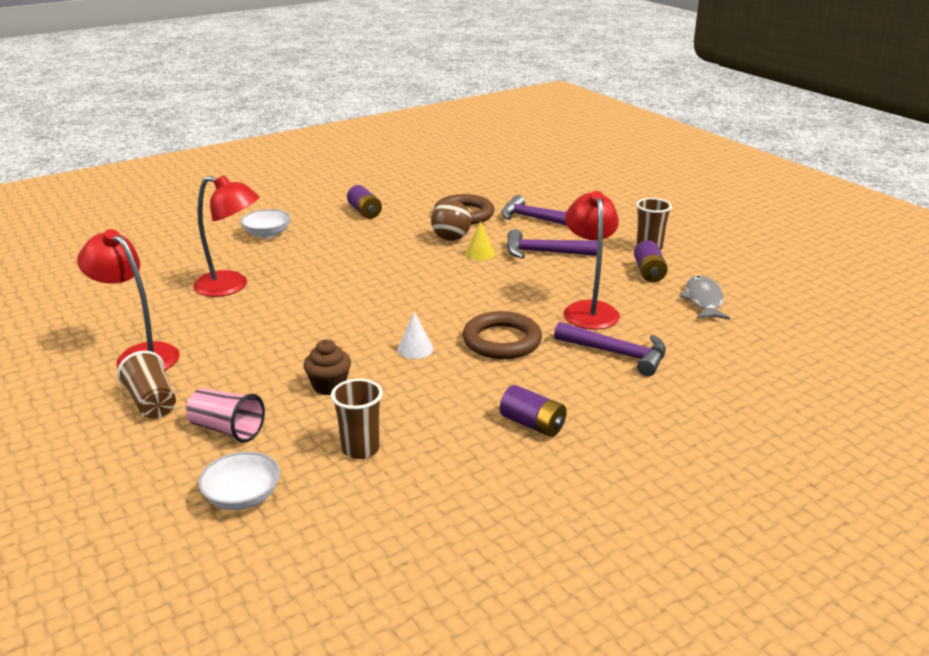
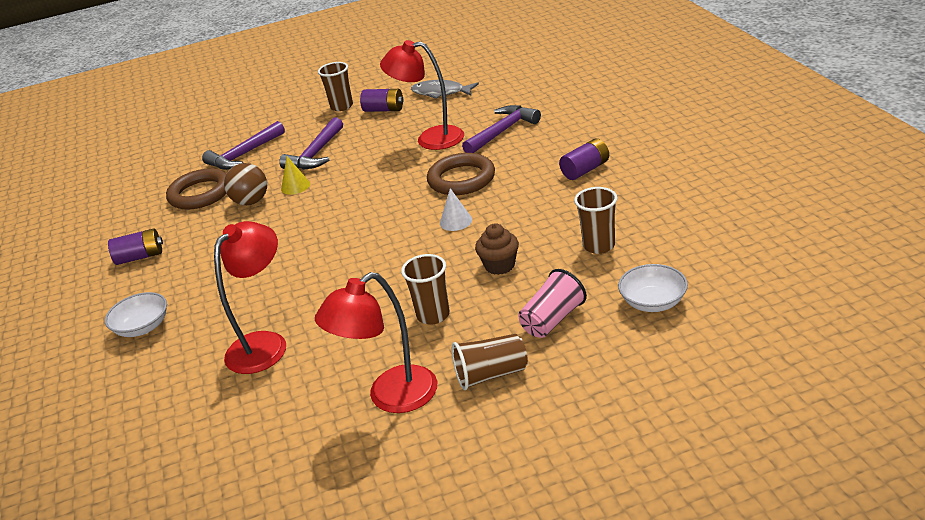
camera: 70 degrees left, 5 degrees up
none -> brown cup [401,254,450,325]

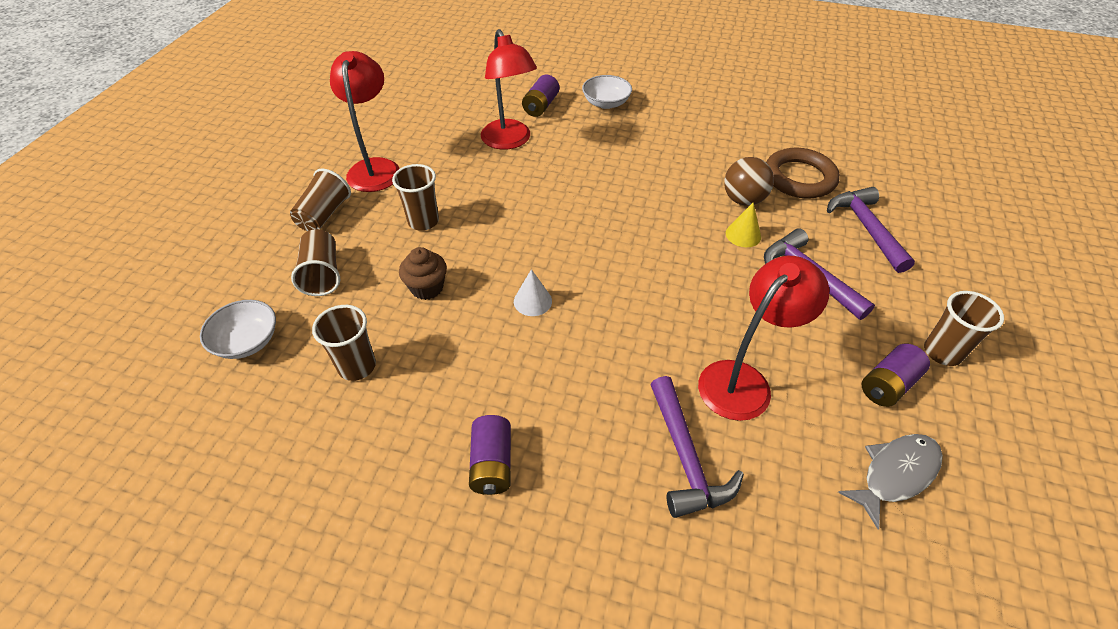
camera: 120 degrees right, 15 degrees up
purple battery [108,228,163,265] -> purple battery moved to [522,75,559,117]
brown ring [427,153,495,195] -> none
pink cup [518,269,587,338] -> brown cup [291,229,340,296]

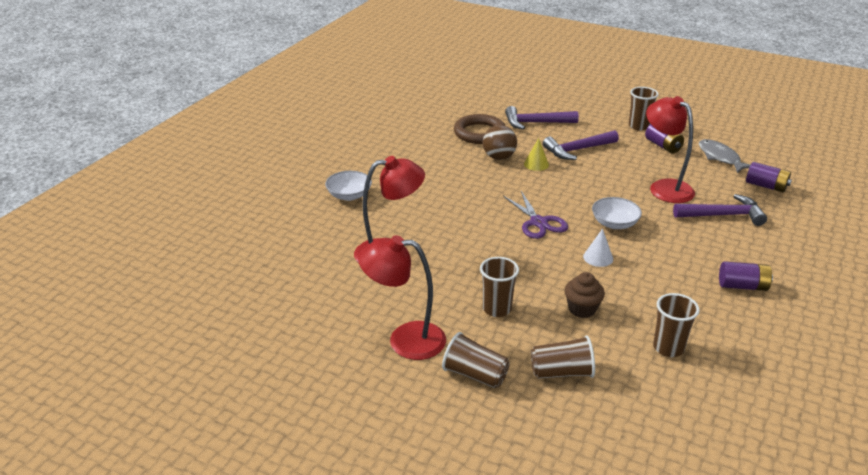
camera: 80 degrees left, 15 degrees down
white bowl [200,300,276,359] -> white bowl moved to [592,197,642,229]
purple battery [522,75,559,117] -> purple battery moved to [746,162,792,193]
none -> purple scissors [503,191,568,239]

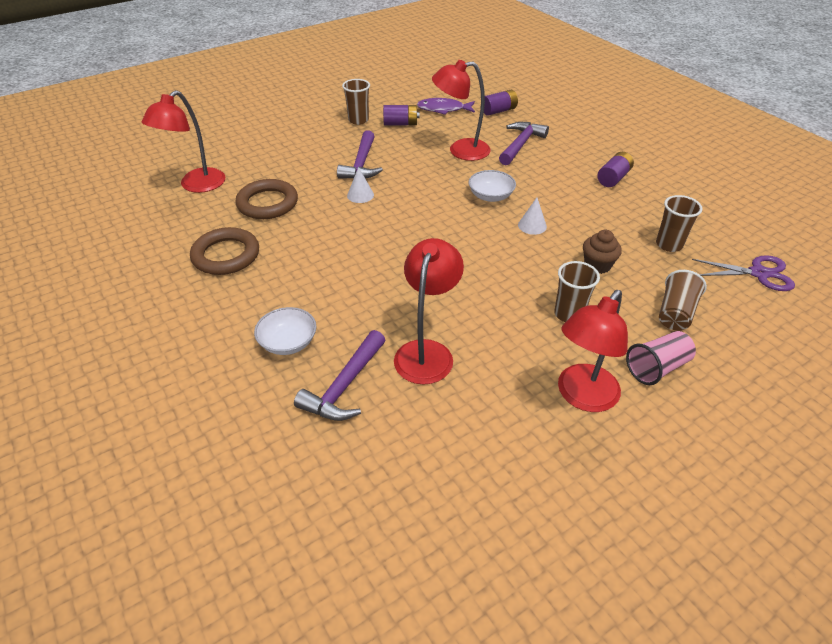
camera: 60 degrees left, 10 degrees up
brown cup [442,332,510,388] -> pink cup [626,331,696,385]
brown ball [483,125,517,160] -> none
purple scissors [503,191,568,239] -> purple scissors moved to [692,255,795,291]
purple hammer [505,106,579,130] -> purple hammer moved to [294,330,385,421]
yellow cone [524,138,549,171] -> white cone [347,167,374,203]
grey fish [699,139,751,173] -> purple fish [417,98,475,115]
none -> red lamp [141,90,226,193]
none -> brown ring [190,227,259,275]

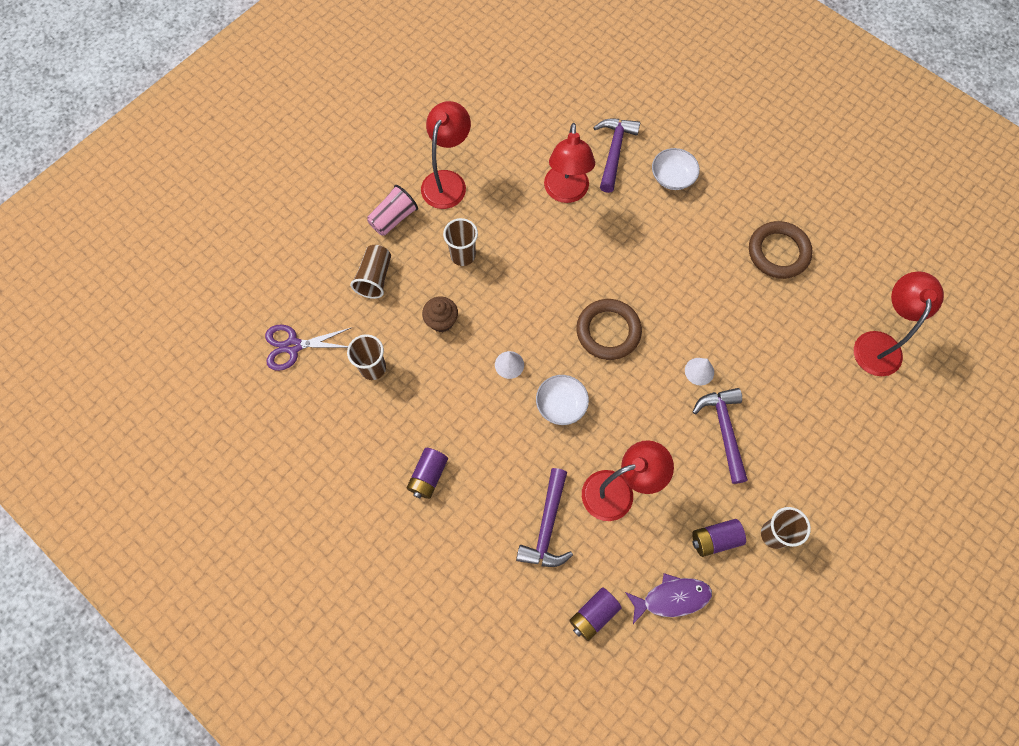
camera: 165 degrees right, 25 degrees up
brown ring [235,179,298,219] -> brown ring moved to [576,299,642,360]

